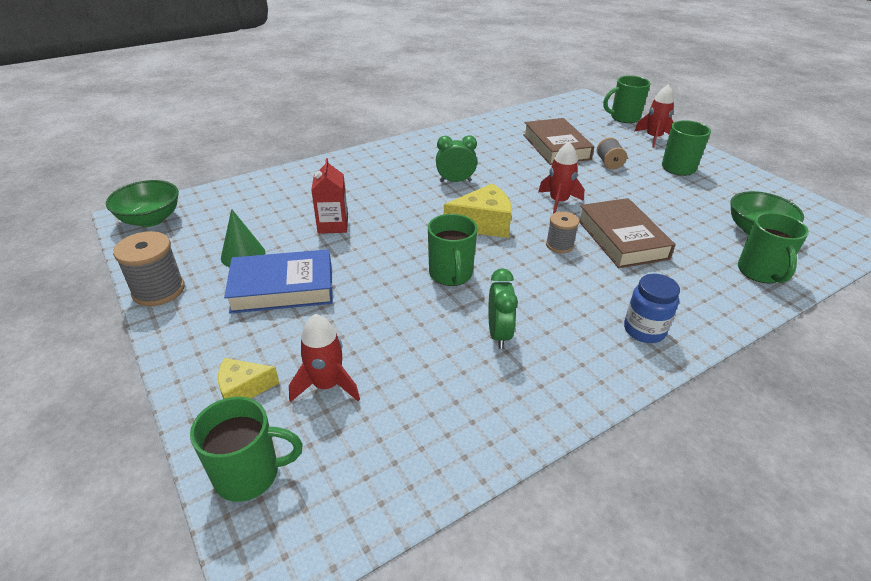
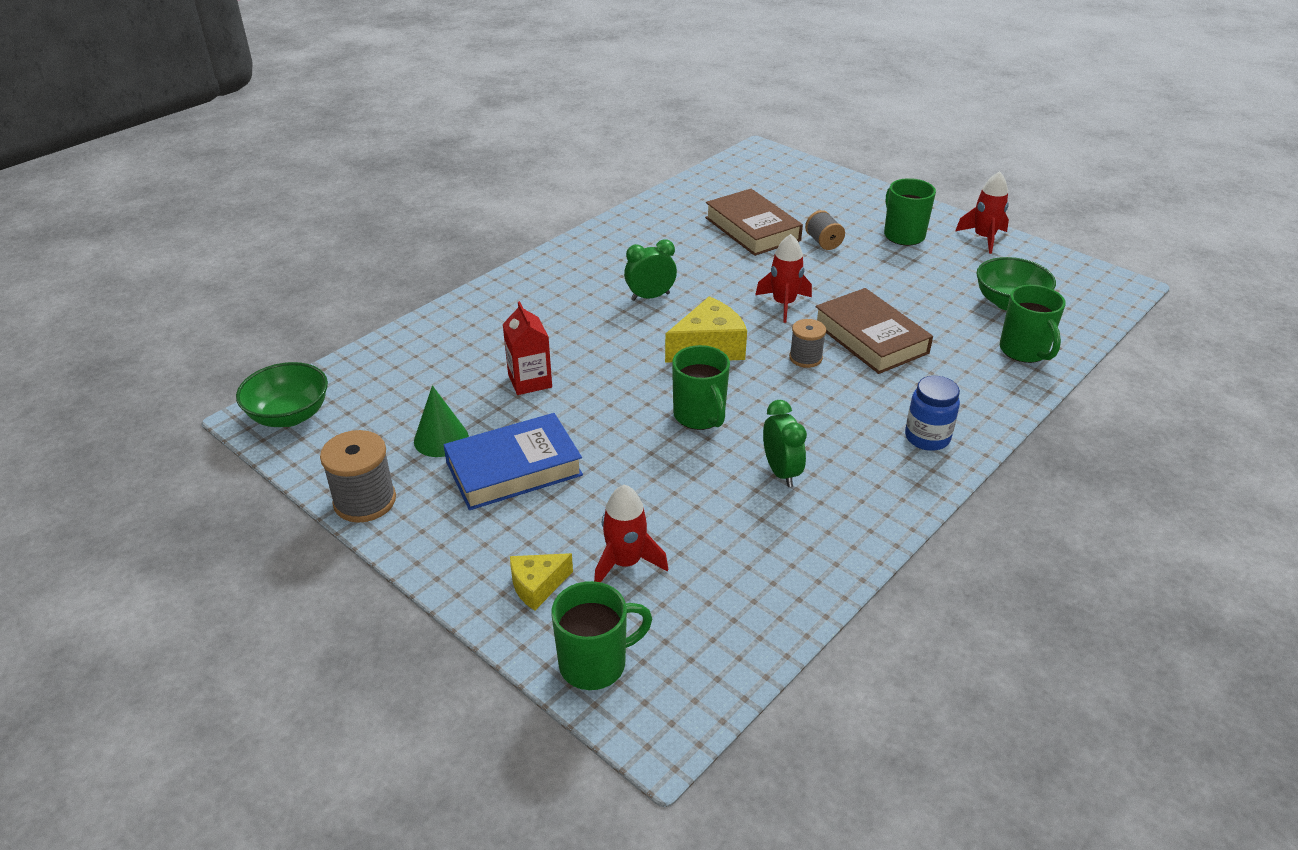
camera: 15 degrees left, 0 degrees up
green mug [603,76,651,123] -> none
red rocket [634,84,674,148] -> red rocket moved to [956,171,1009,254]

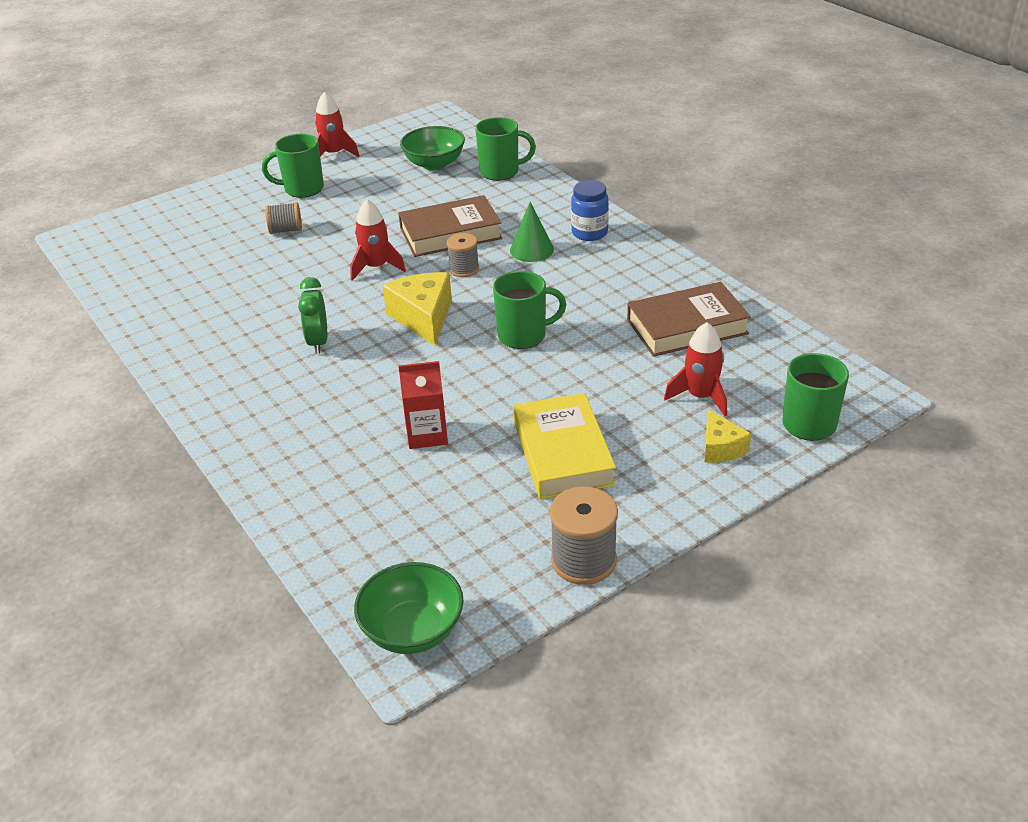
camera: 75 degrees left, 0 degrees up
green cone [414,385,469,457] -> green cone moved to [510,202,554,262]
blue book [444,413,583,510] -> yellow book [513,393,616,499]
brown book [705,189,803,256] -> brown book moved to [627,282,751,357]
green clock [763,400,807,487] -> none

